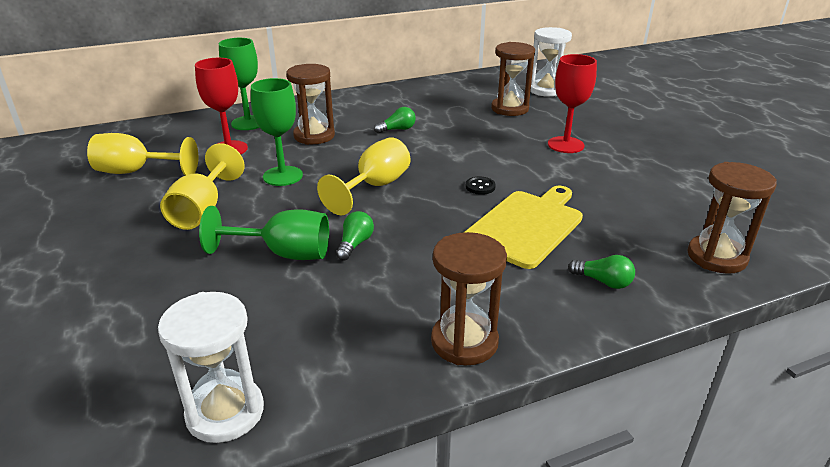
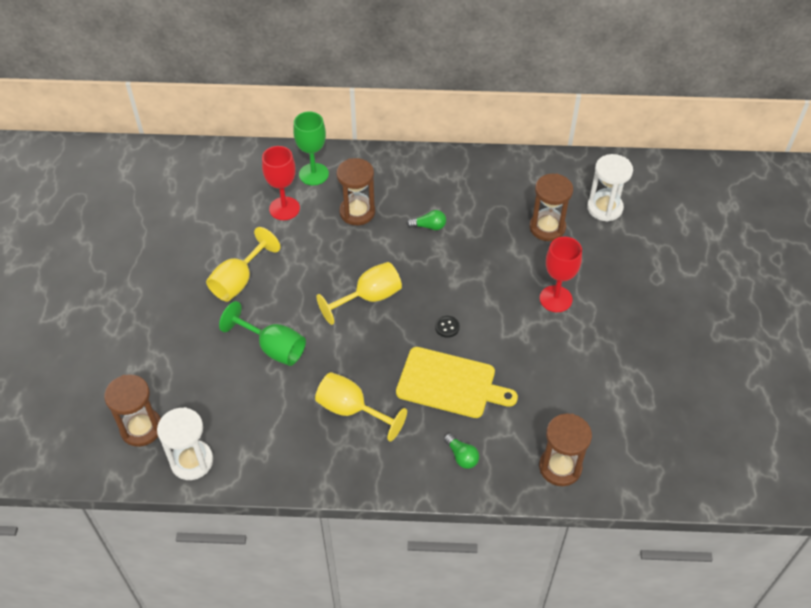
camera: 25 degrees right, 20 degrees up
yellow goblet [87,133,198,176] -> yellow goblet moved to [315,372,407,442]
green goblet [251,78,303,186] -> none
green light bulb [336,211,374,261] -> none
brown hourglass [431,232,507,366] -> brown hourglass moved to [104,374,161,447]
yellow cutting board [463,186,583,269] -> yellow cutting board turned 45 degrees clockwise [396,347,518,418]

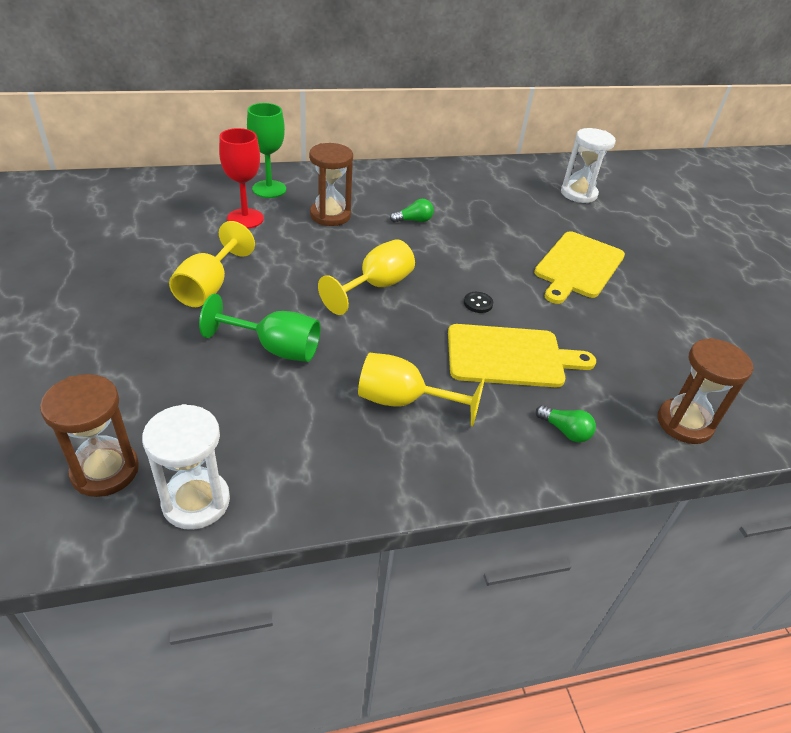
camera: 20 degrees left, 10 degrees down
brown hourglass [529,174,573,241] -> none
red goblet [540,237,582,312] -> yellow cutting board [534,231,625,304]

